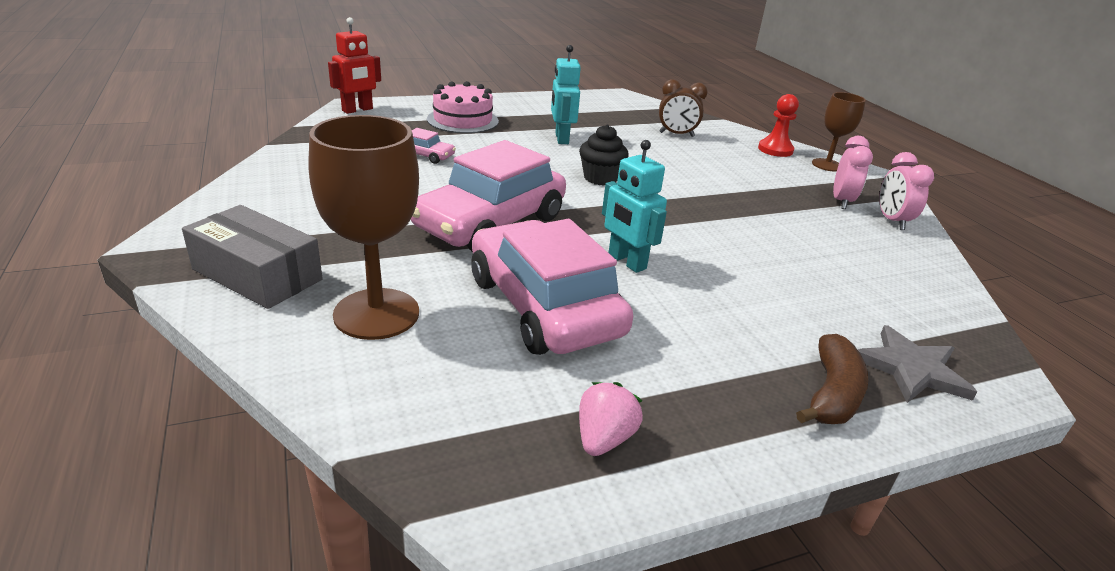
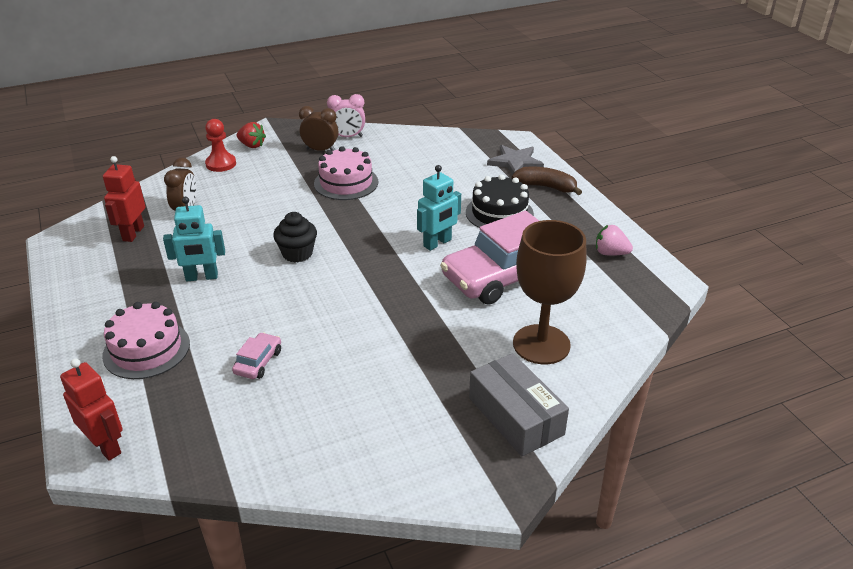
camera: 90 degrees left, 5 degrees up
grey box [182,205,323,309] -> grey box turned 60 degrees counterclockwise [469,353,569,456]
pink car [411,140,566,252] -> none
brown goblet [812,92,866,172] -> red strawberry [237,122,266,148]
pink clock [833,136,873,209] -> brown clock [299,106,339,151]
none -> red robot [103,156,146,242]
none -> pink cake [314,146,378,200]
none -> black cake [466,174,534,228]

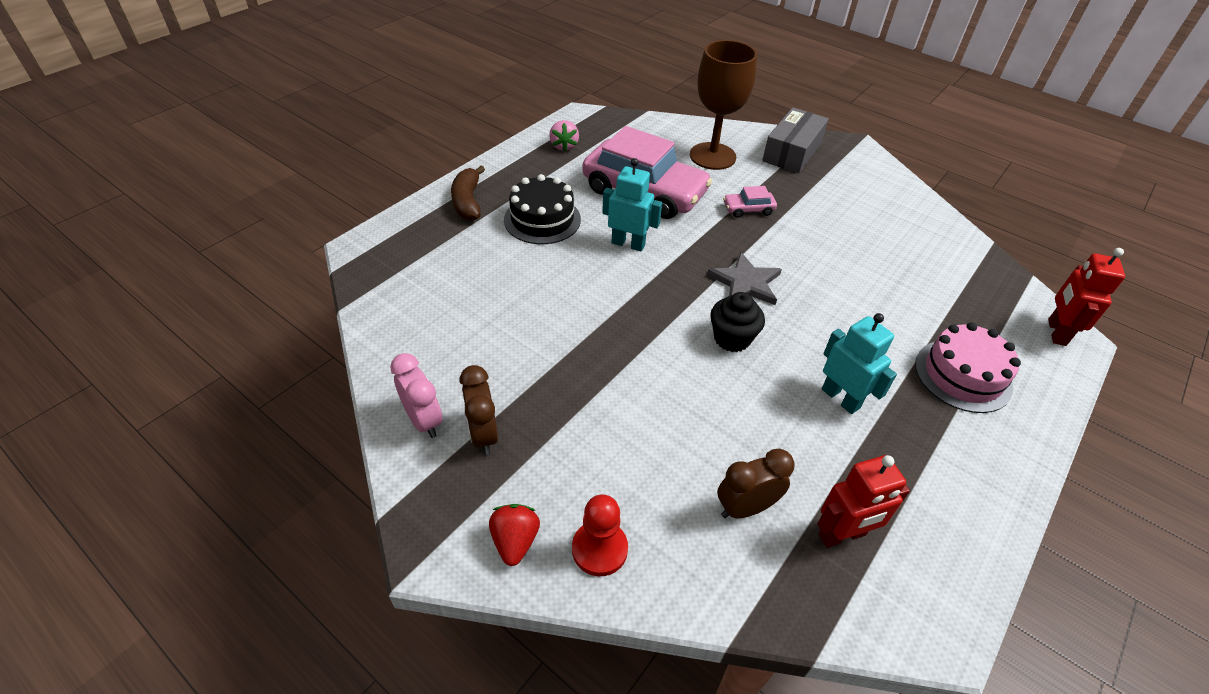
camera: 120 degrees left, 10 degrees up
pink car [232,332,281,379] -> pink car moved to [723,186,777,218]
pink cake [314,146,378,200] -> none
grey star [487,145,544,175] -> grey star moved to [707,252,782,305]

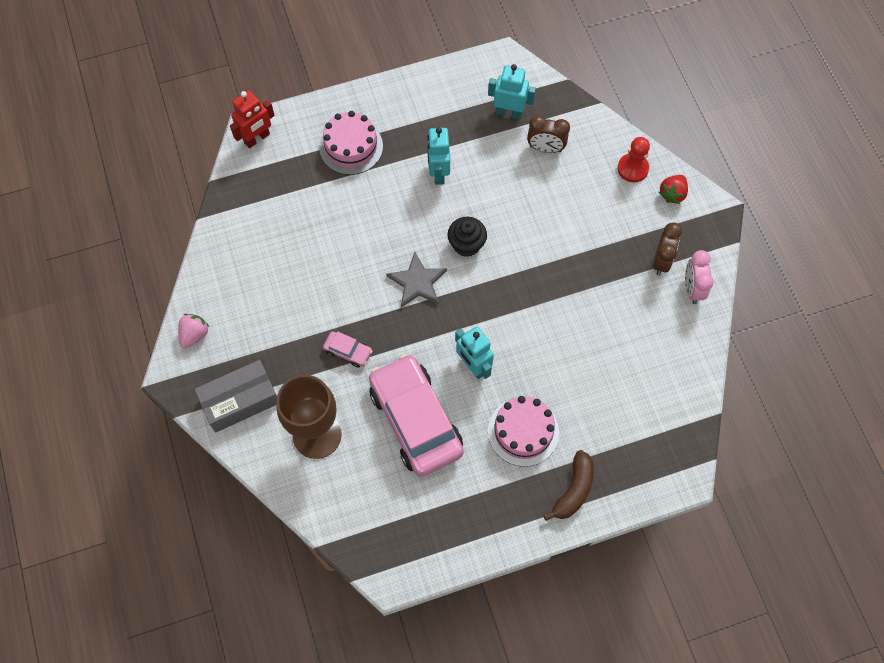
camera: 145 degrees left, 20 degrees up
black cake [504,174,581,244] -> pink cake [488,396,559,467]
pink strawberry [549,120,579,151] -> pink strawberry moved to [178,314,209,348]
red robot [817,455,910,548] -> turquoise robot [488,64,536,119]

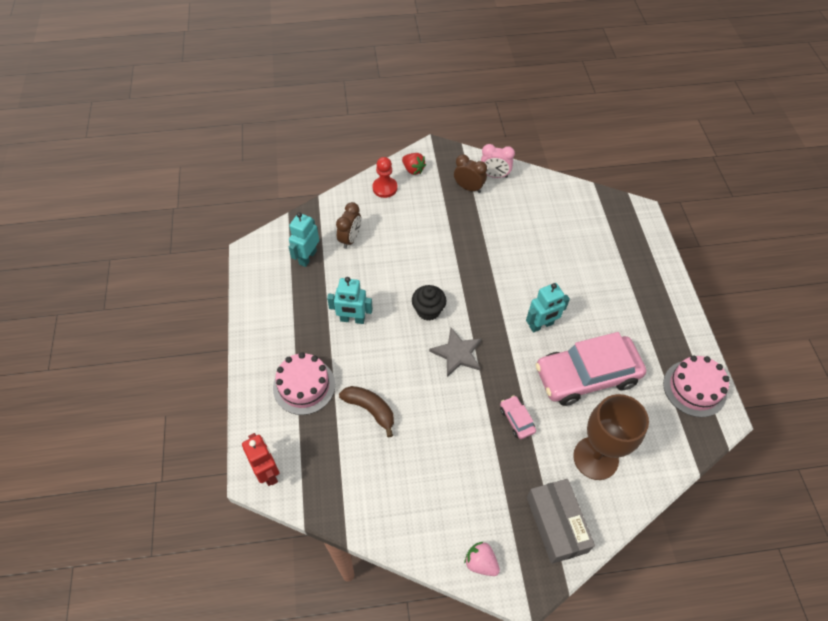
camera: 80 degrees left, 10 degrees down
pink car [323,331,372,368] -> pink car turned 60 degrees counterclockwise [500,395,536,439]
pink cake [488,396,559,467] -> pink cake moved to [663,355,730,417]
brown banana [543,450,594,521] -> brown banana moved to [339,386,394,437]

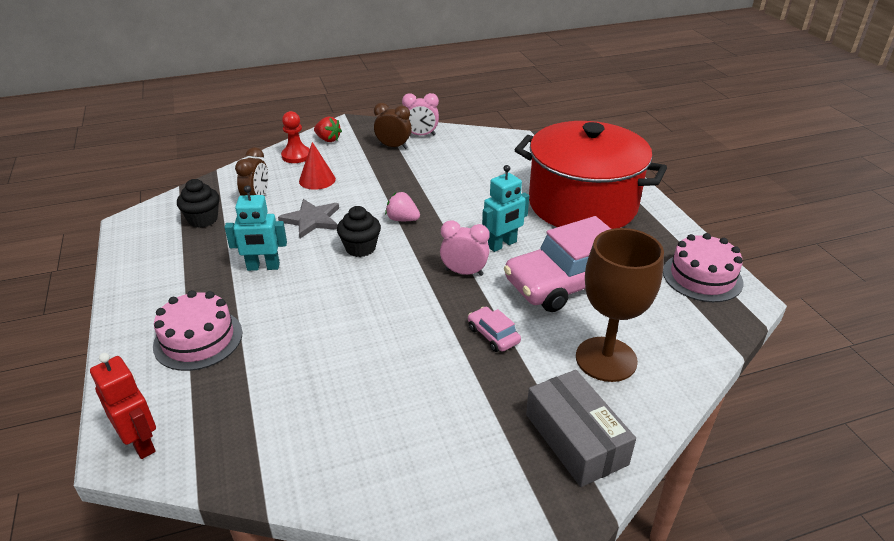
camera: 10 degrees left, 20 degrees down
turquoise robot [289,212,319,267] -> black cupcake [177,179,220,228]
brown banana [339,386,394,437] -> none
grey star [429,328,482,377] -> grey star moved to [278,199,339,238]
pink strawberry [464,541,500,576] -> pink strawberry moved to [385,192,420,221]
none -> red cone [299,142,336,190]
none -> pink clock [440,220,490,276]
none -> red pot [515,121,667,229]

